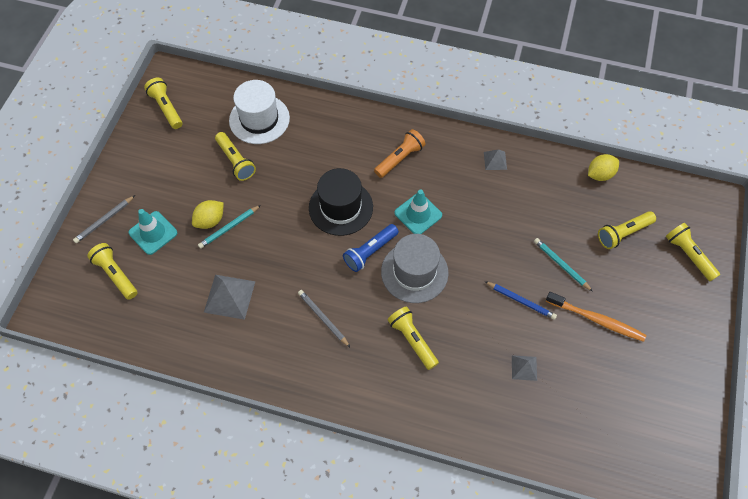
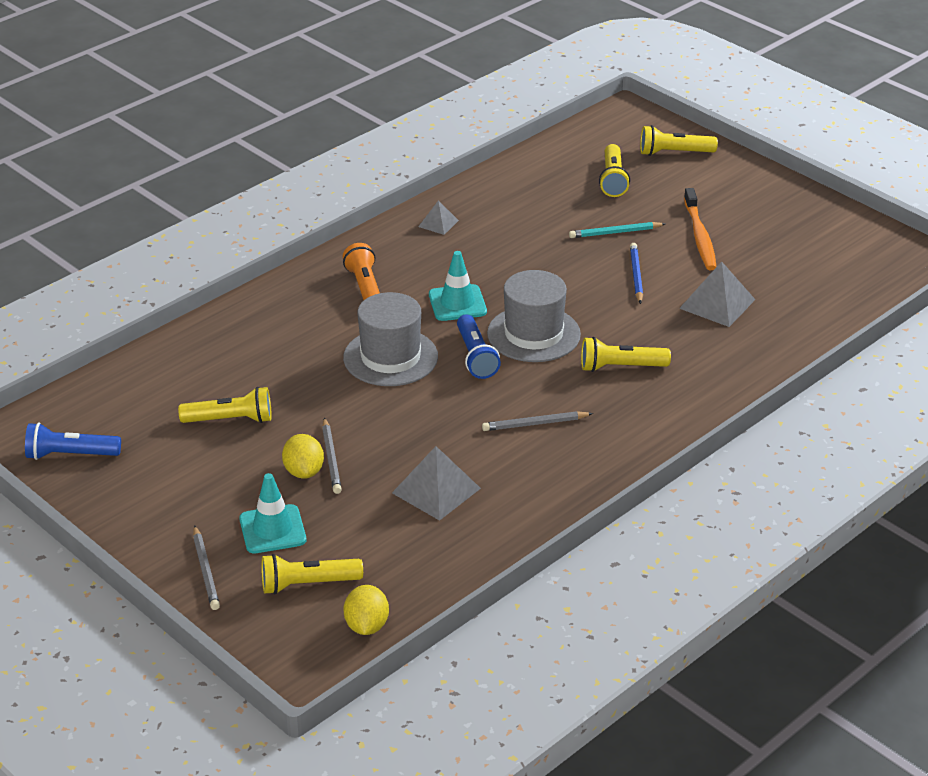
camera: 60 degrees left, 25 degrees down
yellow flashlight [144,78,182,129] -> blue flashlight [25,423,121,460]
turquoise pencil [198,205,261,249] -> grey pencil [322,418,342,494]
white hat [229,80,290,144] -> none
black hat [309,168,373,236] -> grey hat [343,292,438,386]
blue pencil [484,281,557,320] -> blue pencil turned 60 degrees counterclockwise [630,243,643,304]
grey pyramid [512,355,537,381] -> grey pyramid [679,261,756,327], size x1.77
orange toothbrush [546,292,646,342] -> orange toothbrush turned 120 degrees clockwise [684,188,717,270]
yellow lemon [588,154,619,181] -> yellow lemon moved to [343,585,389,635]

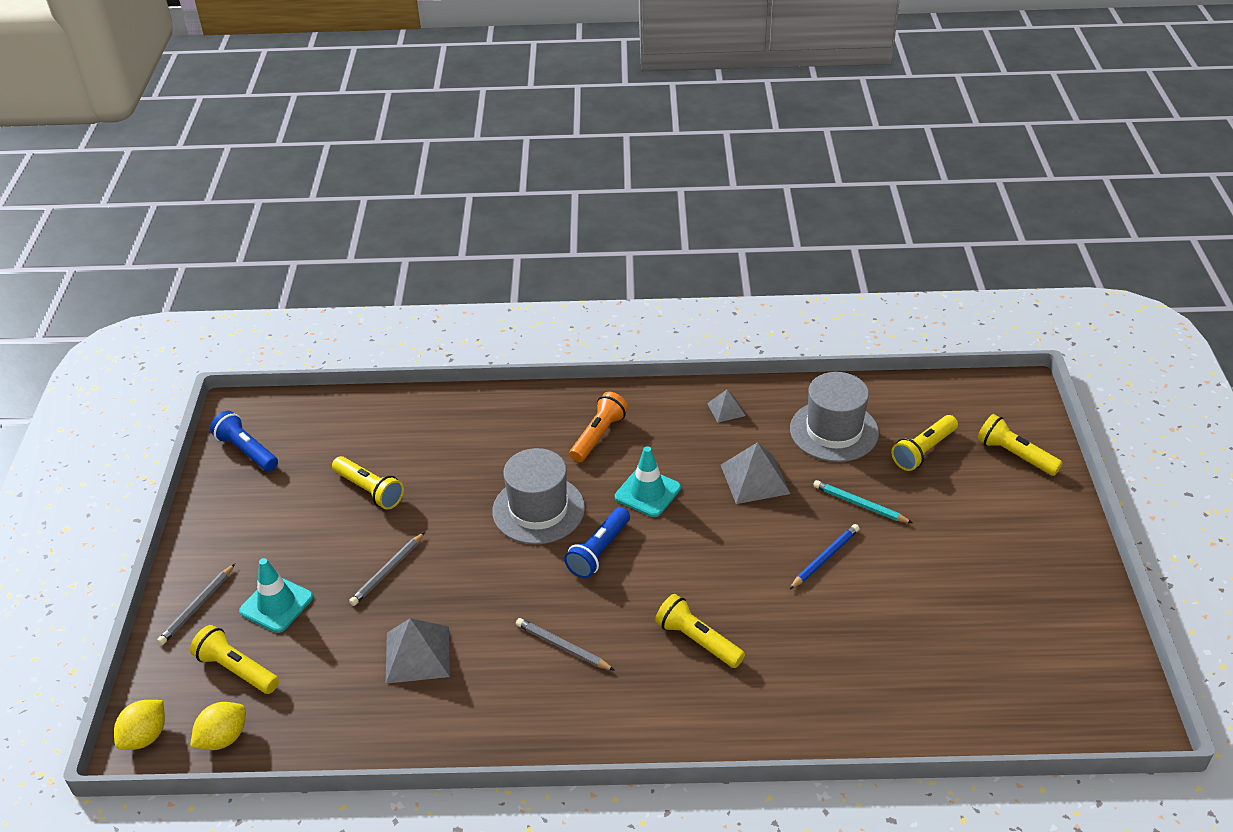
camera: 45 degrees right, 5 degrees up
yellow lemon [282,434,324,479] -> yellow lemon moved to [114,700,165,750]
grey hat [487,270,581,362] -> grey hat moved to [790,372,879,462]
grey pyramid [679,261,756,327] -> grey pyramid moved to [721,442,790,504]
orange toothbrush [684,188,717,270] -> none

